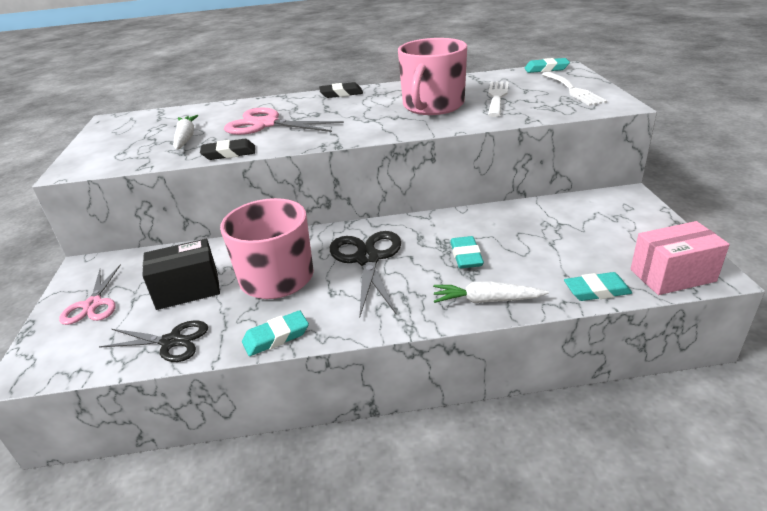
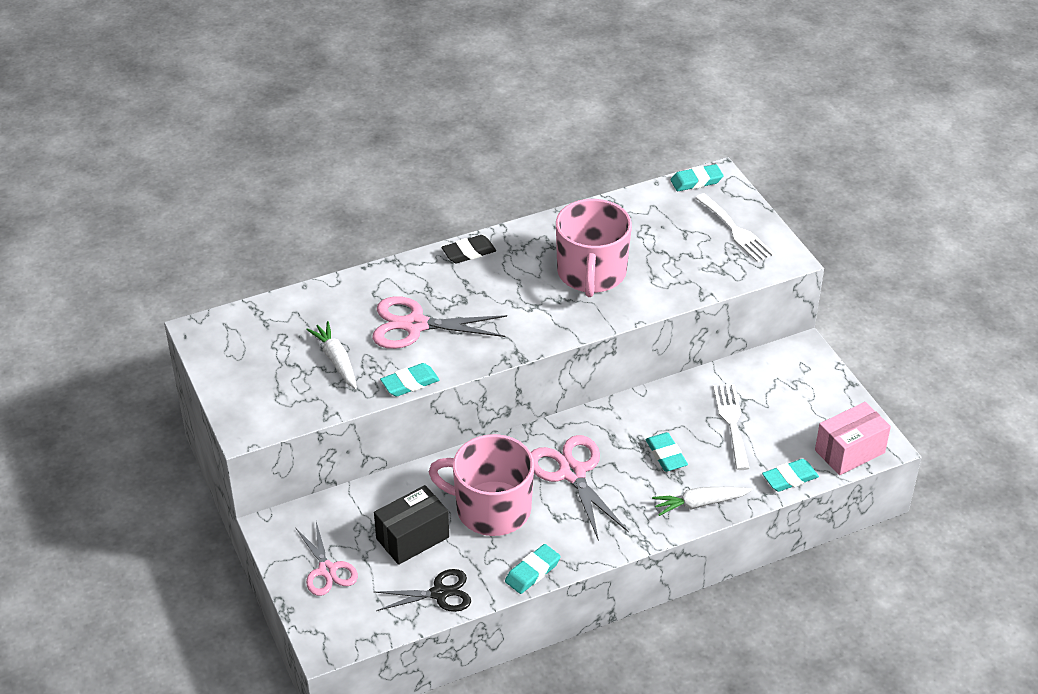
camera: 20 degrees left, 10 degrees up
black eraser [200,139,255,160] -> turquoise eraser [380,363,439,397]
black scissors [330,231,401,317] -> pink scissors [531,435,629,541]
white fork [488,81,509,117] -> white fork moved to [713,384,750,470]

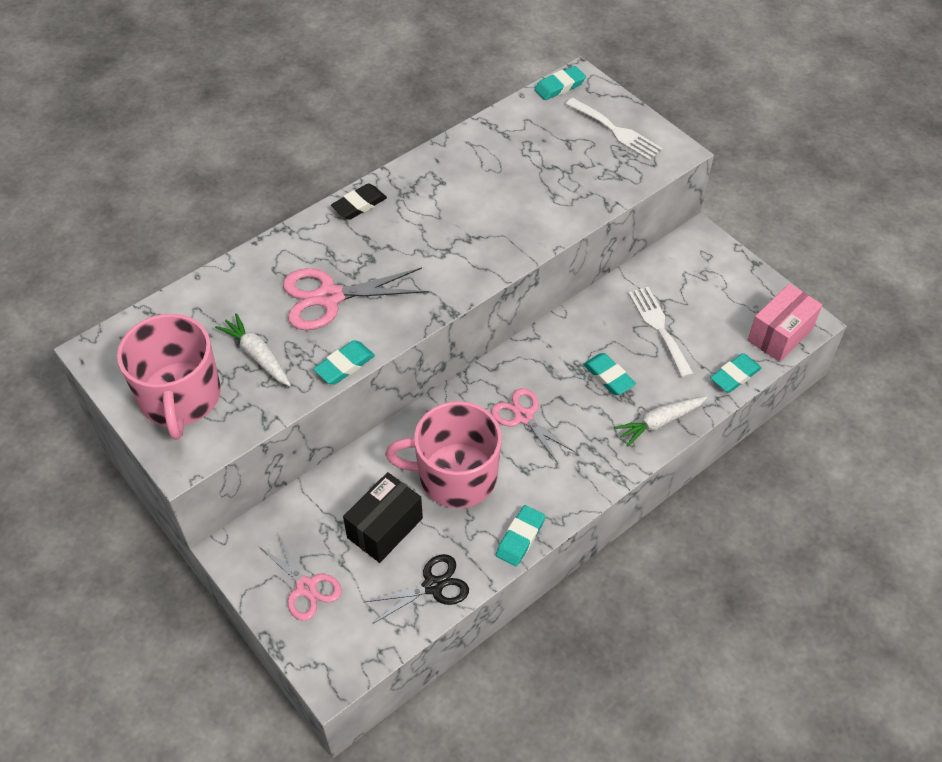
camera: 15 degrees left, 10 degrees up
pink scissors [531,435,629,541] -> pink scissors [491,388,575,463], size x0.66
pink mug [556,199,632,297] -> pink mug moved to [117,314,221,440]

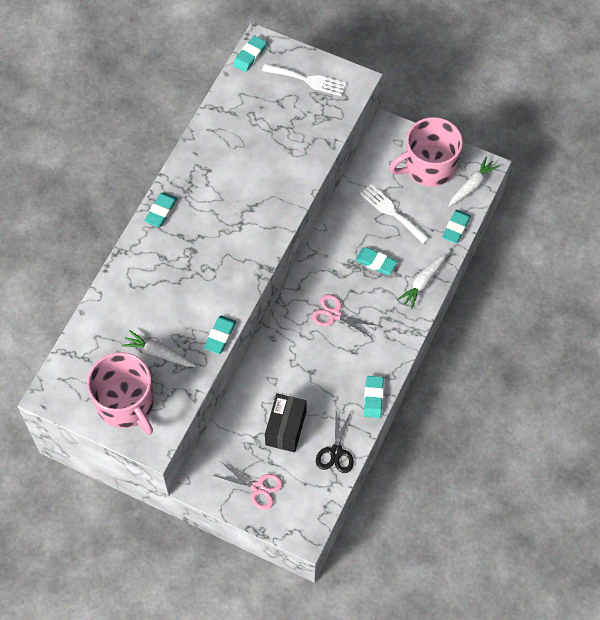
camera: 25 degrees left, 10 degrees up
pink scissors [283,267,428,330] -> none
black eraser [331,183,387,220] -> turquoise eraser [144,192,178,227]
black scissors [365,554,469,624] -> black scissors turned 150 degrees clockwise [316,410,354,473]
pink mug [385,401,502,508] -> pink mug moved to [389,117,463,187]
pink box [748,284,822,362] -> white carrot [448,156,499,207]

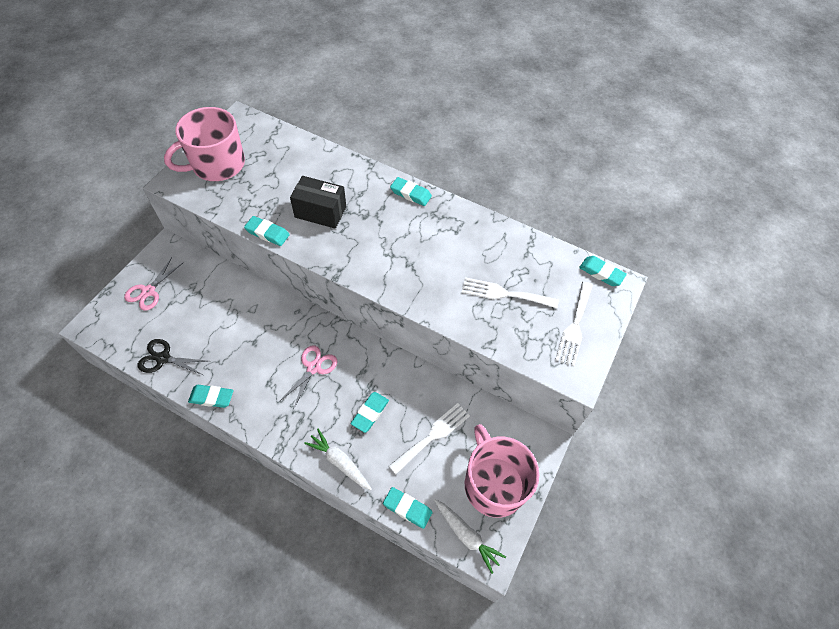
camera: 90 degrees right, 5 degrees down
white carrot [121,330,196,367] -> none
black box [265,393,306,452] -> black box moved to [290,176,346,229]
none -> white fork [462,277,559,308]

